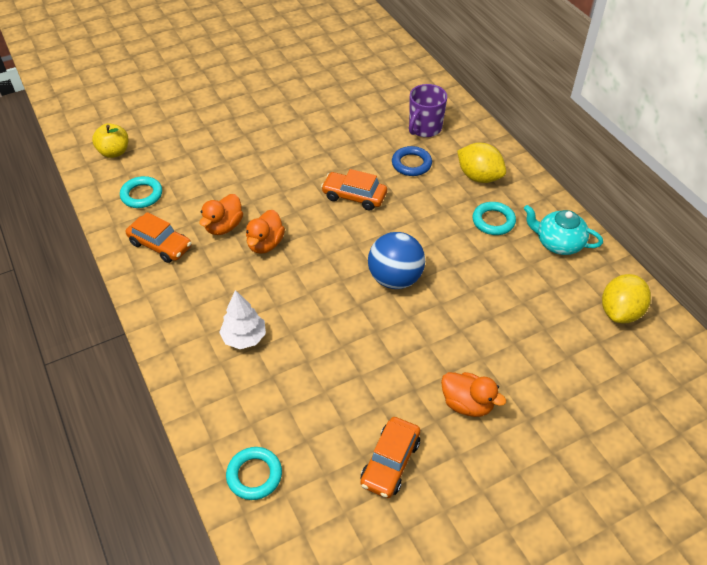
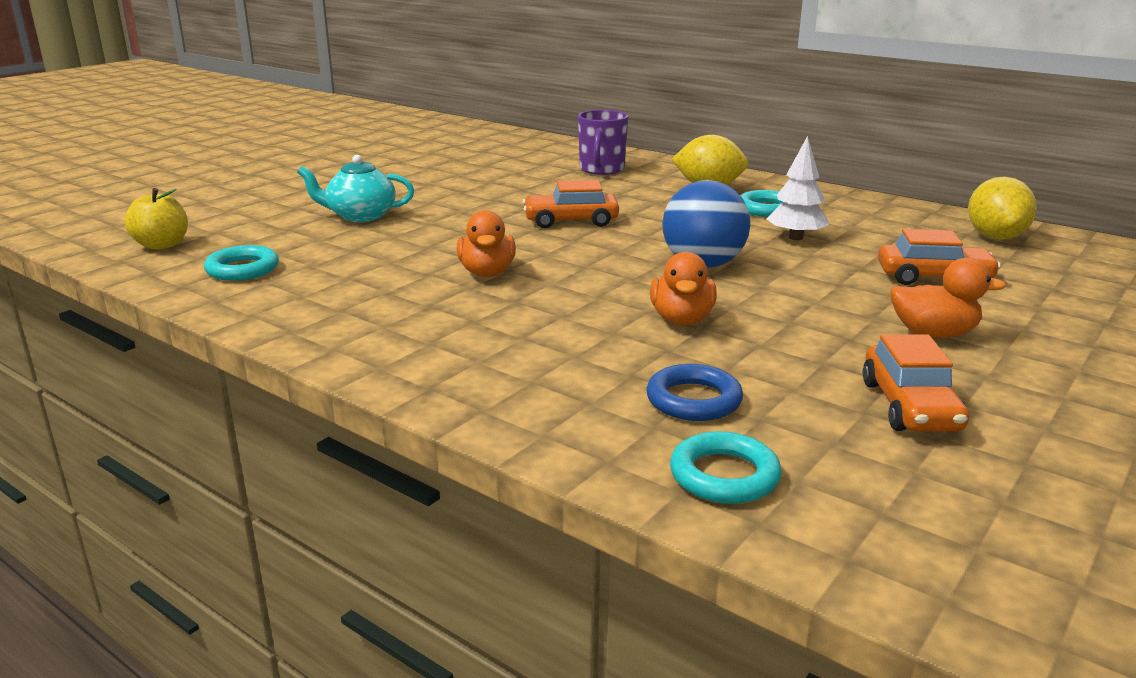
camera: 25 degrees left, 25 degrees down
orange car [126,212,191,263] -> orange car moved to [878,229,1001,285]
orange duck [199,194,243,235] -> orange duck moved to [650,252,717,325]
white tree [219,290,266,349] -> white tree moved to [767,136,830,240]
blue ring [392,146,432,176] -> blue ring moved to [646,364,743,421]
turquoise teapot [524,205,603,255] -> turquoise teapot moved to [297,155,414,222]

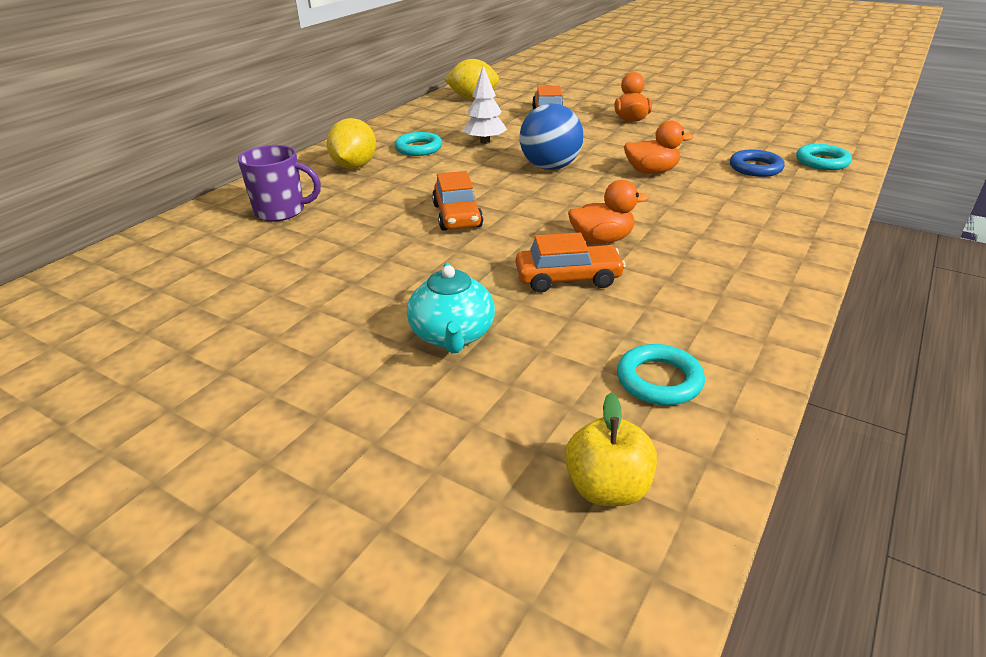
camera: 95 degrees left, 10 degrees up
orange car [862,334,969,432] -> orange car moved to [516,233,626,293]

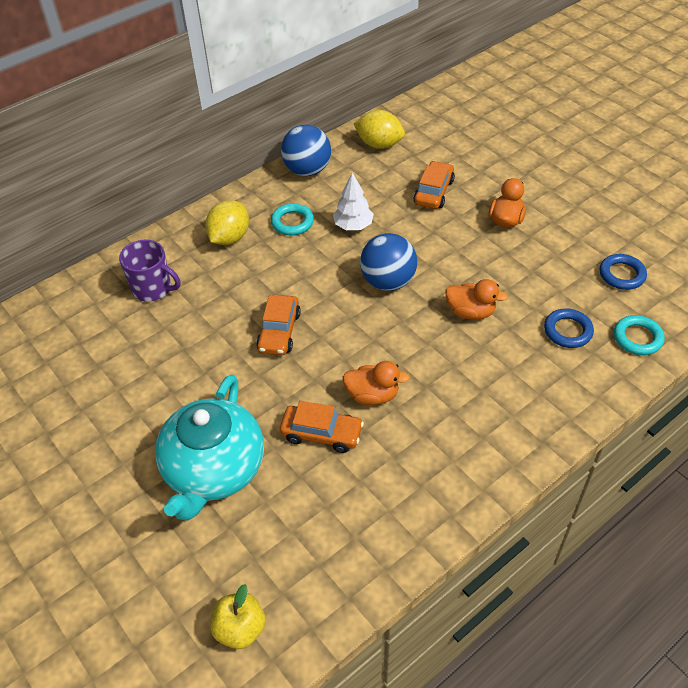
camera: 20 degrees right, 15 degrees up
turquoise teapot [407,263,495,353] -> turquoise teapot [155,374,264,521], size x1.73
turquoise ring [617,344,705,405] -> none
none -> blue ball [281,125,331,176]
none -> blue ring [599,254,647,290]

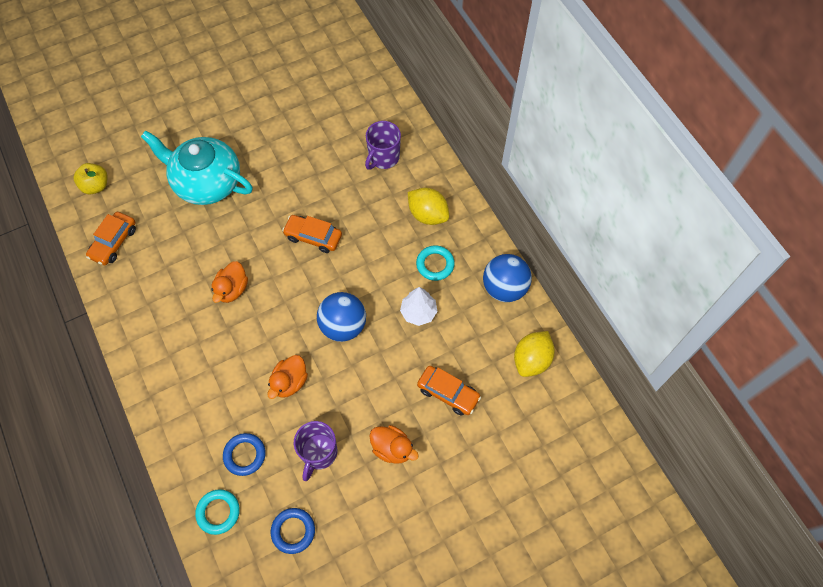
camera: 100 degrees right, 15 degrees up
orange car [280,401,364,453] -> orange car moved to [86,212,136,265]
none -> purple mug [294,421,337,481]

